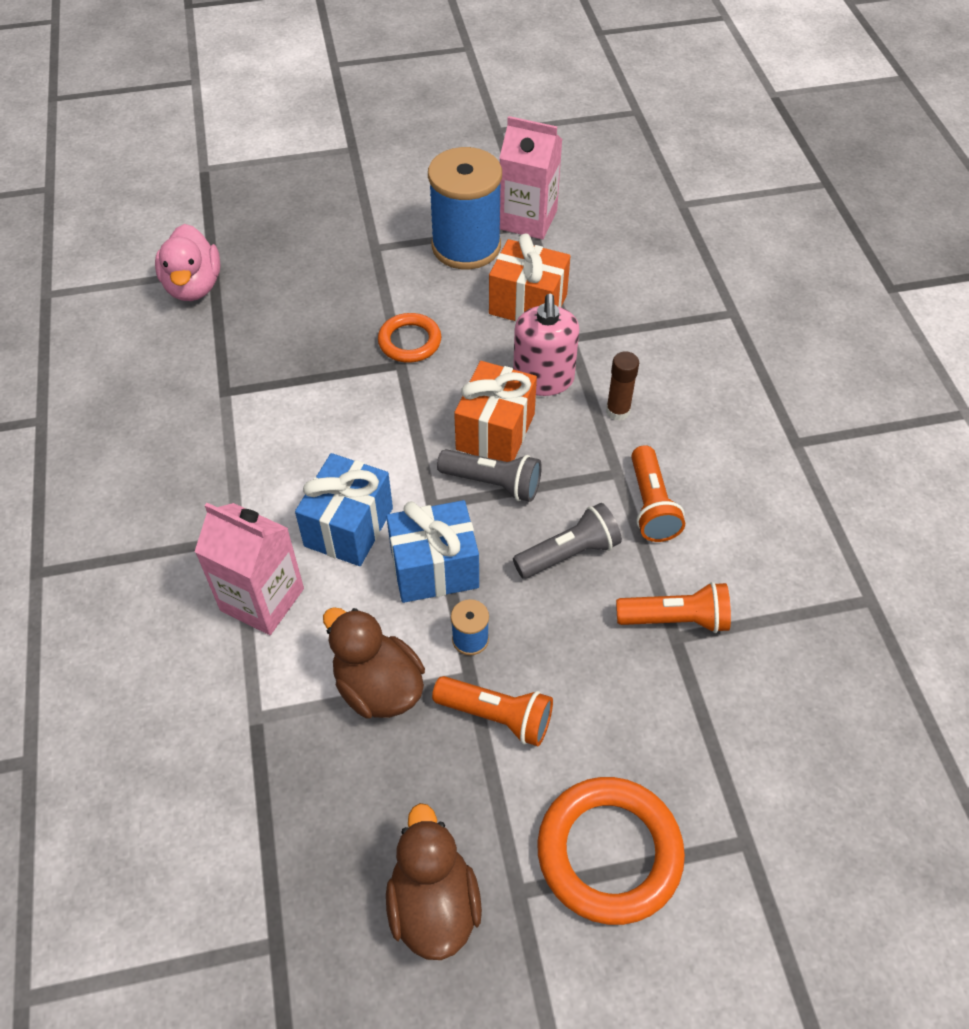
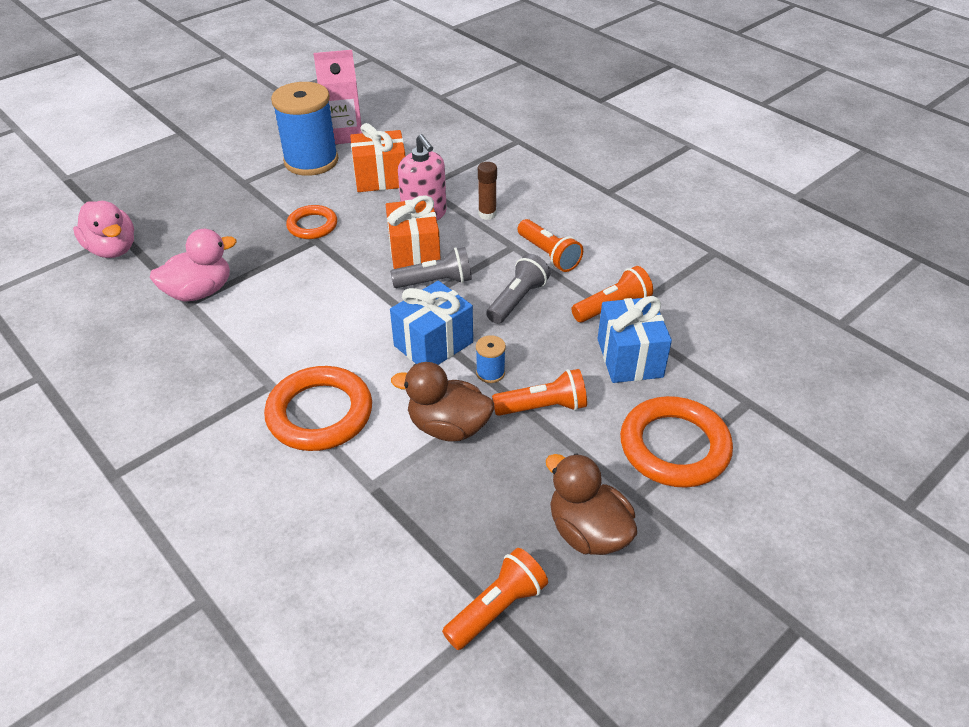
camera: 30 degrees left, 10 degrees down
pink carton [195,503,304,635] -> orange ring [264,366,372,451]
blue gift [295,453,393,566] -> blue gift moved to [598,296,672,383]
none -> pink duck [150,229,236,302]
none -> orange flashlight [442,548,548,650]

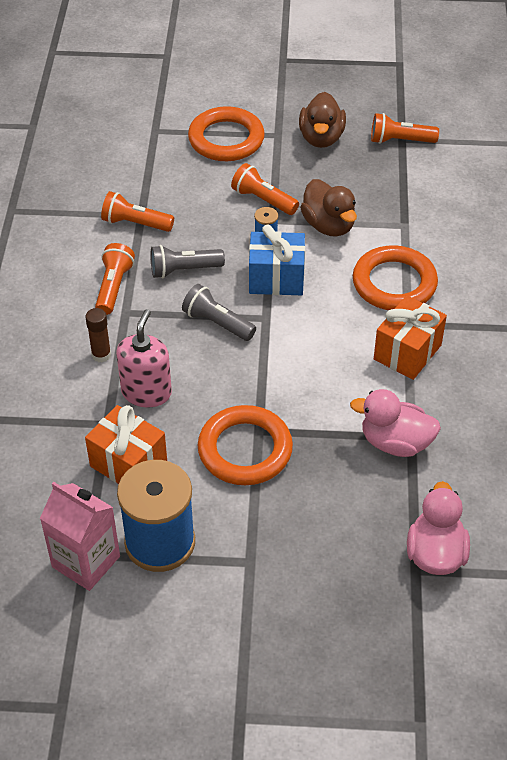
camera: 135 degrees left, 5 degrees up
orange ring [286,205,337,239] -> orange ring [198,405,293,485], size x1.67
orange gift [386,195,441,269] -> orange gift moved to [374,295,447,380]
blue gift [598,296,672,383] -> none

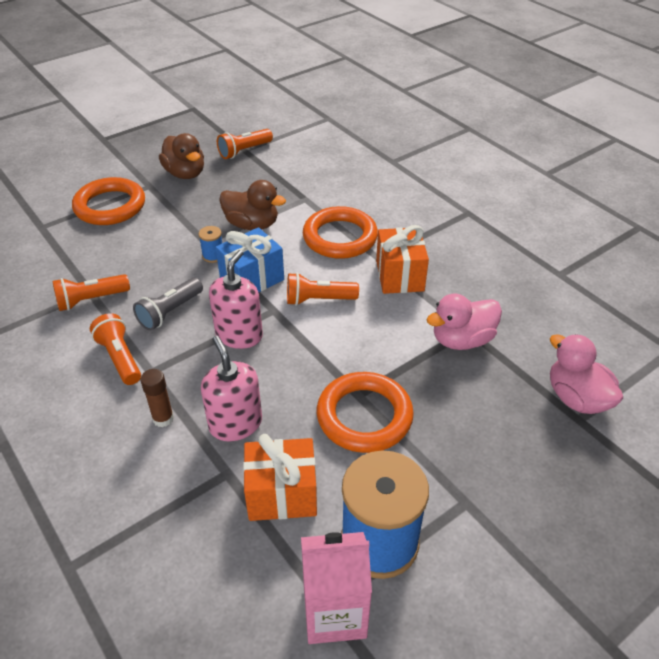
camera: 40 degrees left, 5 degrees down
grey flashlight [182,284,256,341] -> pink soap dispenser [209,250,263,349]
orange flashlight [231,163,299,215] -> orange flashlight moved to [287,273,359,306]

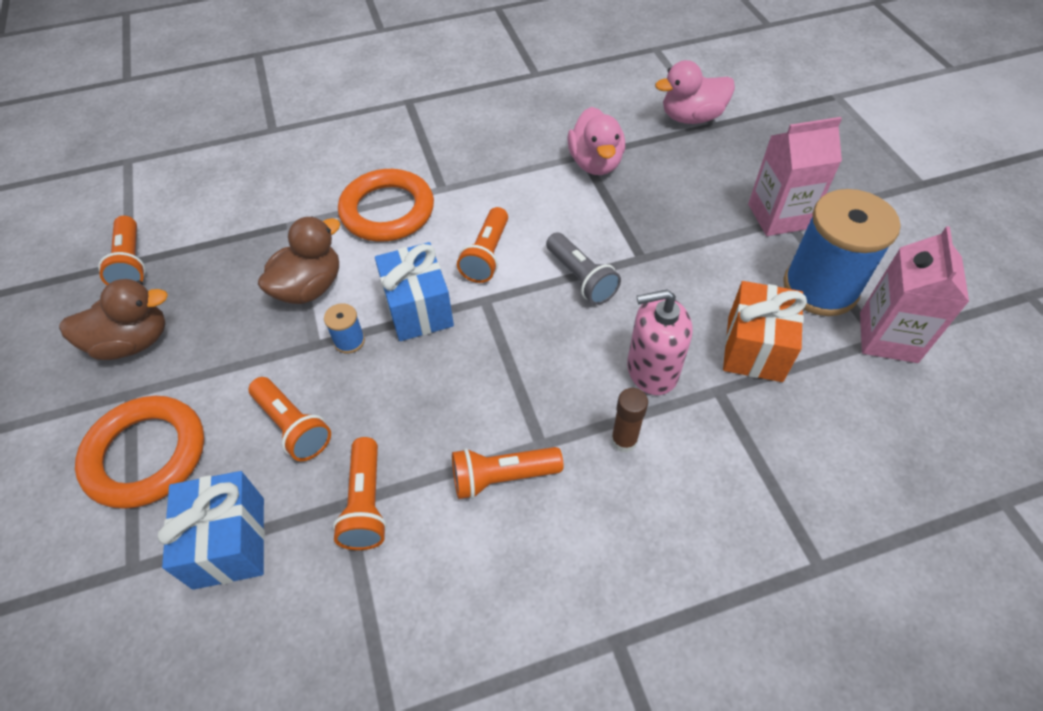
camera: 70 degrees left, 10 degrees up
grey flashlight [133,278,203,331] -> grey flashlight moved to [546,233,621,305]
pink soap dispenser [209,250,263,349] -> none
orange ring [317,372,414,453] -> none
orange gift [376,225,429,294] -> none
none -> blue gift [157,471,265,590]
none -> orange flashlight [249,377,331,461]
none -> pink carton [748,117,842,236]

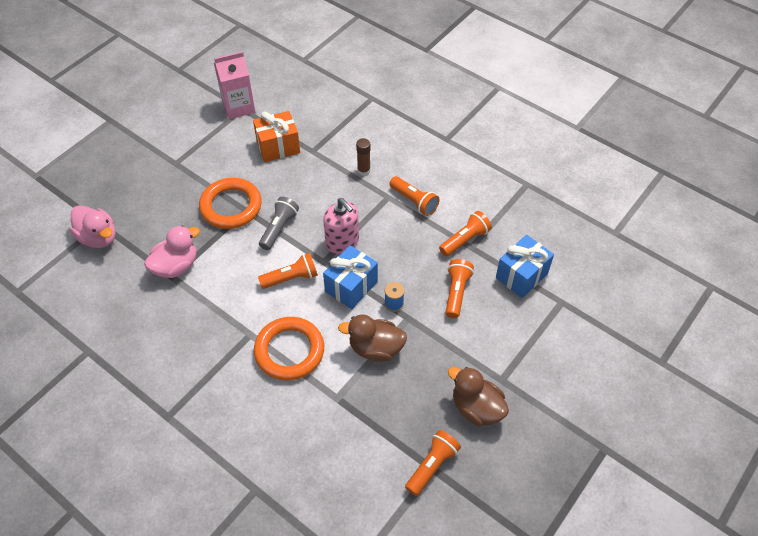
camera: 125 degrees left, 0 degrees up
orange ring [75,396,204,509] -> orange ring moved to [199,178,262,229]
pink soap dispenser [627,289,692,395] -> pink soap dispenser moved to [323,198,359,254]
pink carton [748,117,842,236] -> none
blue spool [783,189,901,316] -> none

